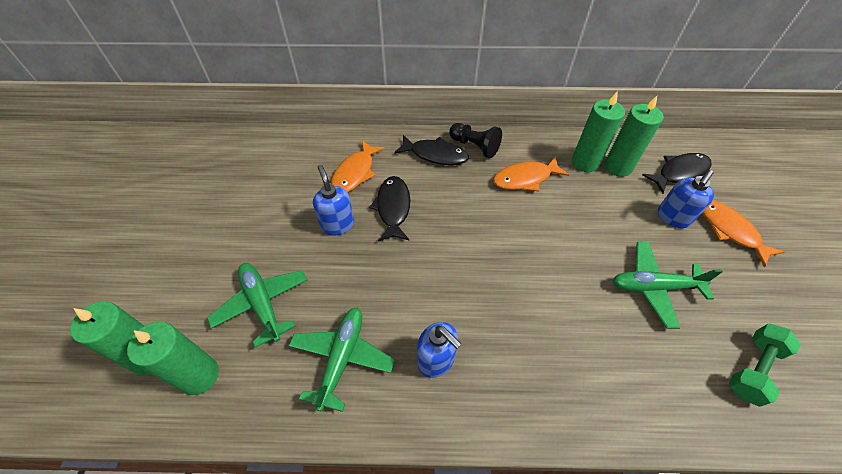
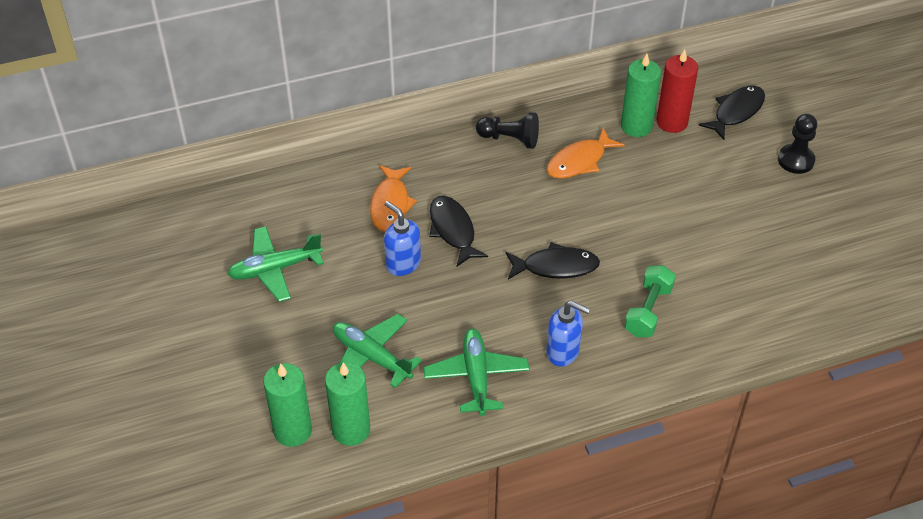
camera: 20 degrees left, 5 degrees down
black fish [394,135,469,165] -> black fish moved to [506,242,600,279]
green candle [604,96,664,177] -> red candle [657,49,698,133]
green plane [612,242,723,329] -> green plane moved to [227,226,324,302]
blue soap dispenser [658,170,714,228] -> none
orange fish [702,200,785,267] -> black pawn [778,113,817,174]
green dumbbell [729,324,801,407] -> green dumbbell moved to [624,265,676,337]

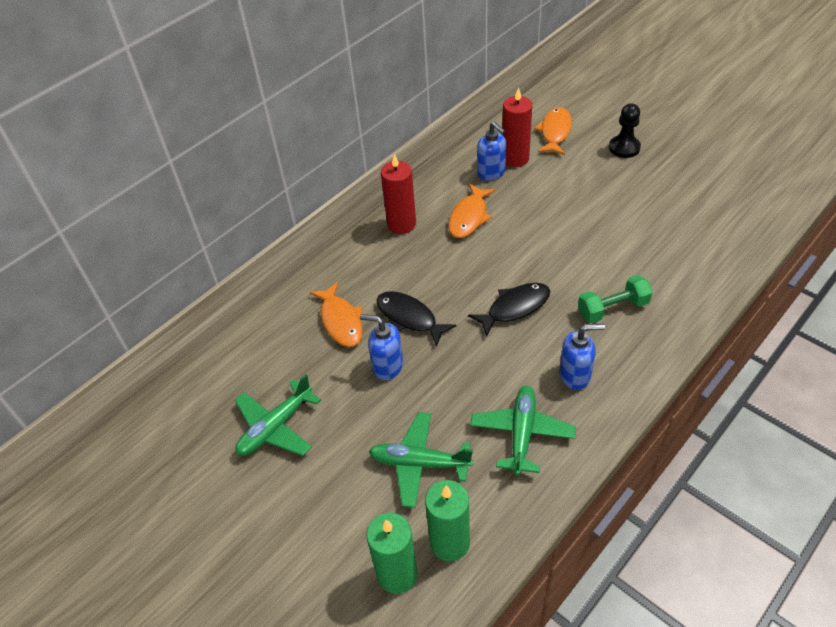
camera: 25 degrees left, 0 degrees up
green plane [423,328,530,416] -> green plane turned 45 degrees clockwise [470,385,576,476]
black pawn [476,112,539,149] -> red candle [381,154,416,234]
green candle [621,54,661,137] -> blue soap dispenser [477,121,506,181]
green dumbbell [624,265,676,337] -> green dumbbell turned 75 degrees clockwise [578,275,653,323]
black fish [698,86,765,140] -> orange fish [534,107,572,155]

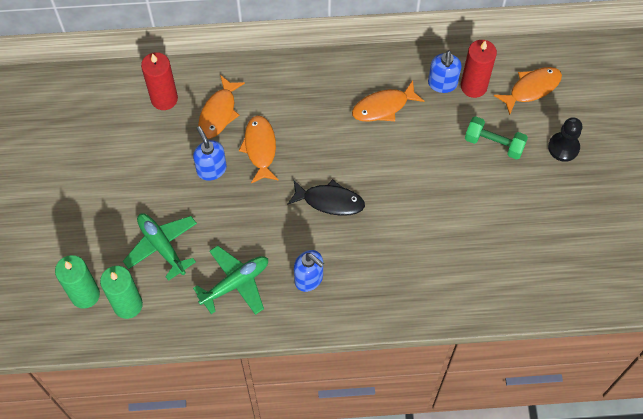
camera: 40 degrees right, 15 degrees up
green plane [235,374,321,456] -> none
black fish [376,291,456,347] -> orange fish [239,115,279,183]
red candle [381,154,416,234] -> red candle moved to [141,52,178,110]
green dumbbell [578,275,653,323] -> green dumbbell moved to [465,116,528,160]

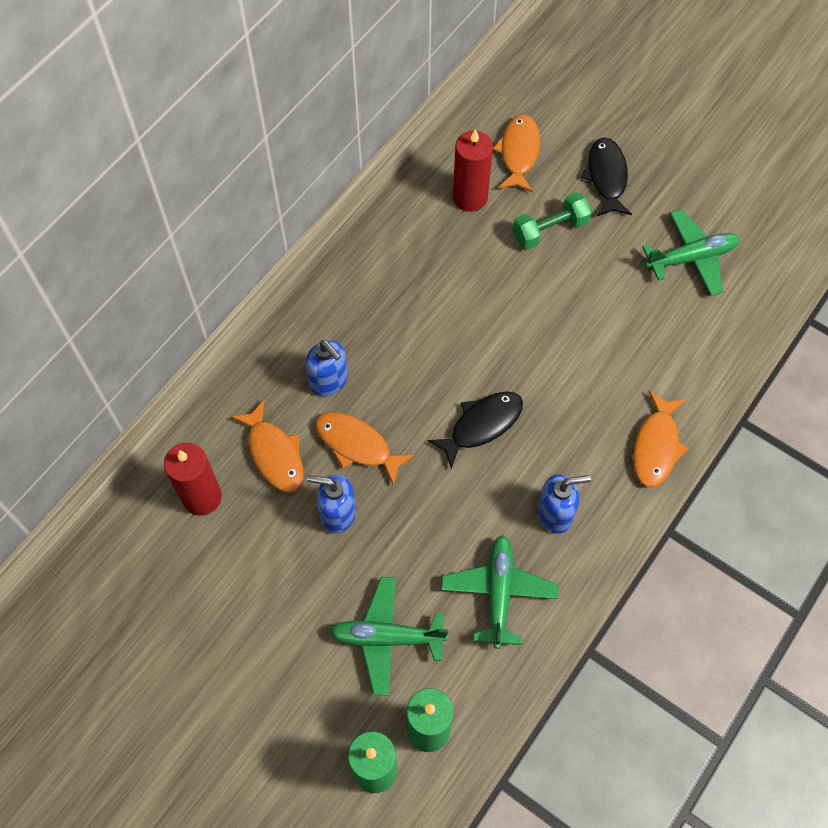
camera: 50 degrees left, 0 degrees up
orange fish [352,80,425,122] -> orange fish moved to [633,391,688,487]
blue soap dispenser [428,50,462,93] -> blue soap dispenser moved to [305,340,348,396]
black pawn [548,117,582,162] -> black fish [581,137,632,216]
none -> green plane [642,209,740,296]

